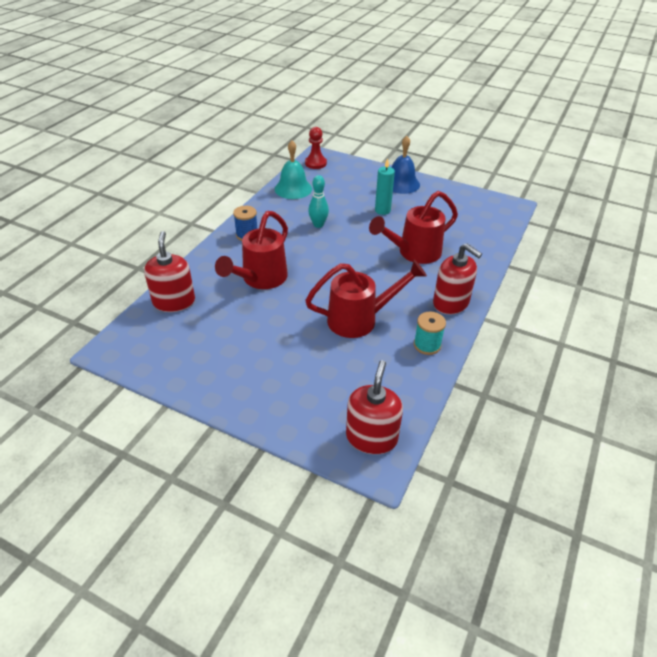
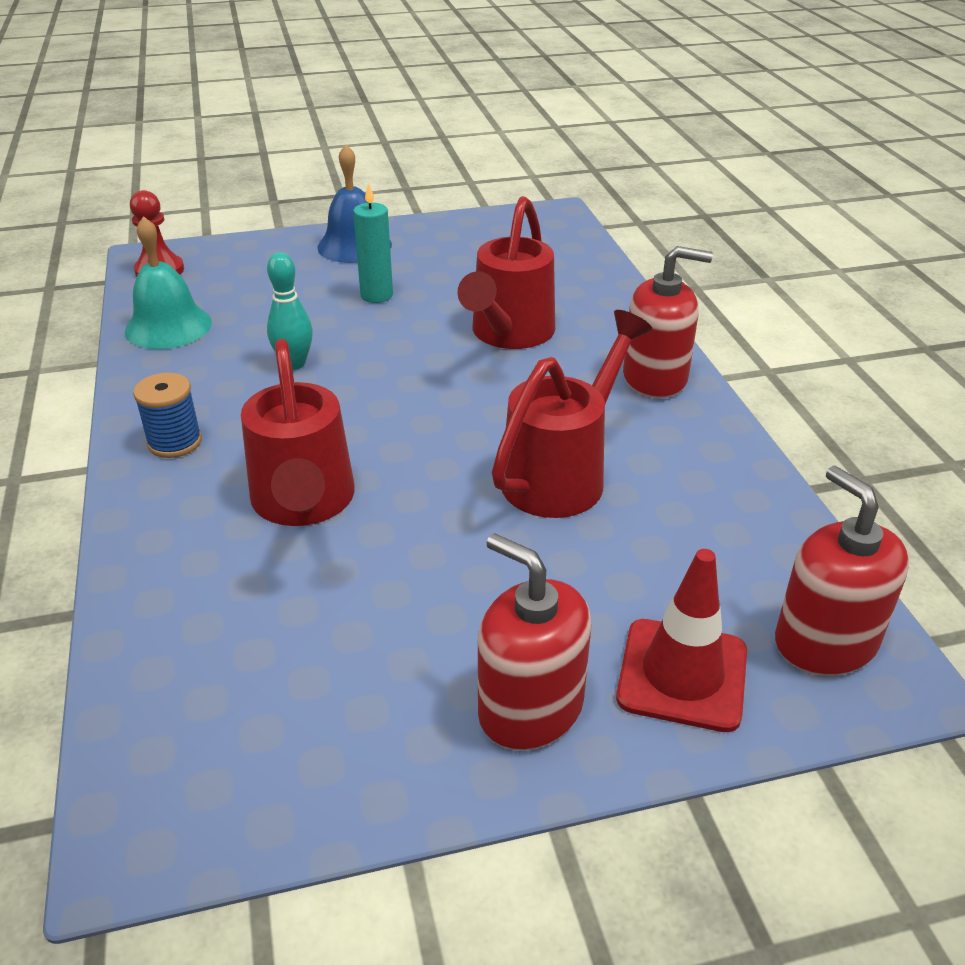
camera: 40 degrees left, 5 degrees down
red soap dispenser [144,231,195,312] -> red soap dispenser moved to [478,533,591,751]
turquoise spool [414,311,446,355] -> none
none -> red traffic cone [616,549,747,732]

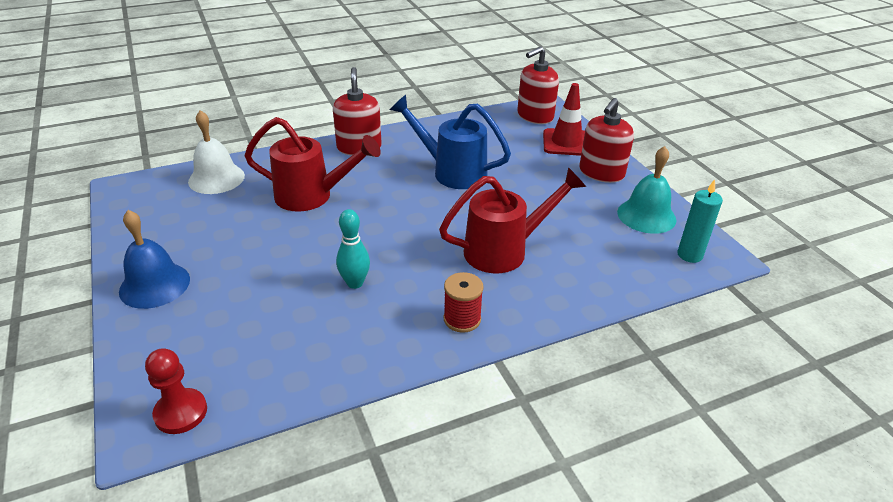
camera: 100 degrees left, 0 degrees up
turquoise bell [125,216,212,349] -> turquoise bell moved to [617,146,676,234]
blue spool [133,373,202,458] -> red spool [444,272,484,333]
turquoise candle [353,183,393,303] -> turquoise candle moved to [677,179,723,263]
red watering can [492,310,652,518] -> blue watering can [390,95,511,189]
none -> white bell [188,110,245,194]

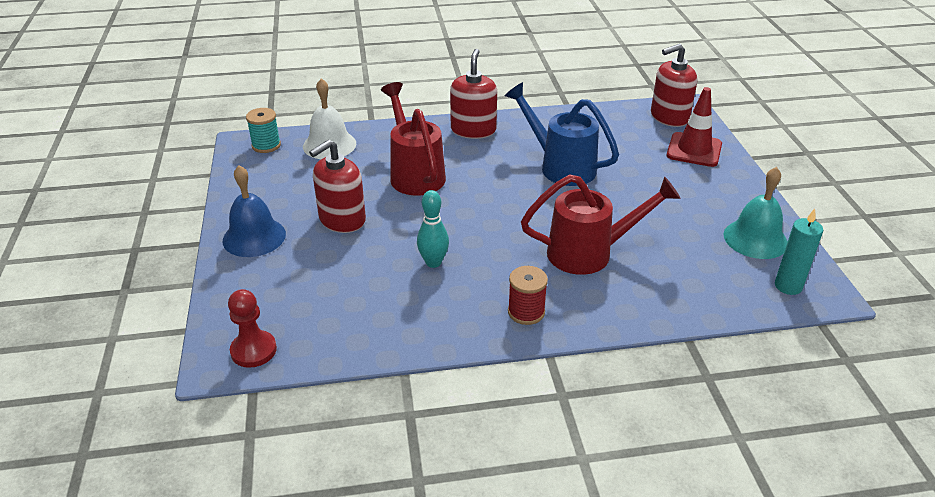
camera: 15 degrees right, 0 degrees up
red watering can [244,117,381,212] -> red watering can turned 135 degrees counterclockwise [381,82,446,196]
red soap dispenser [579,98,634,183] -> red soap dispenser moved to [309,140,366,233]
none -> turquoise spool [246,108,281,153]

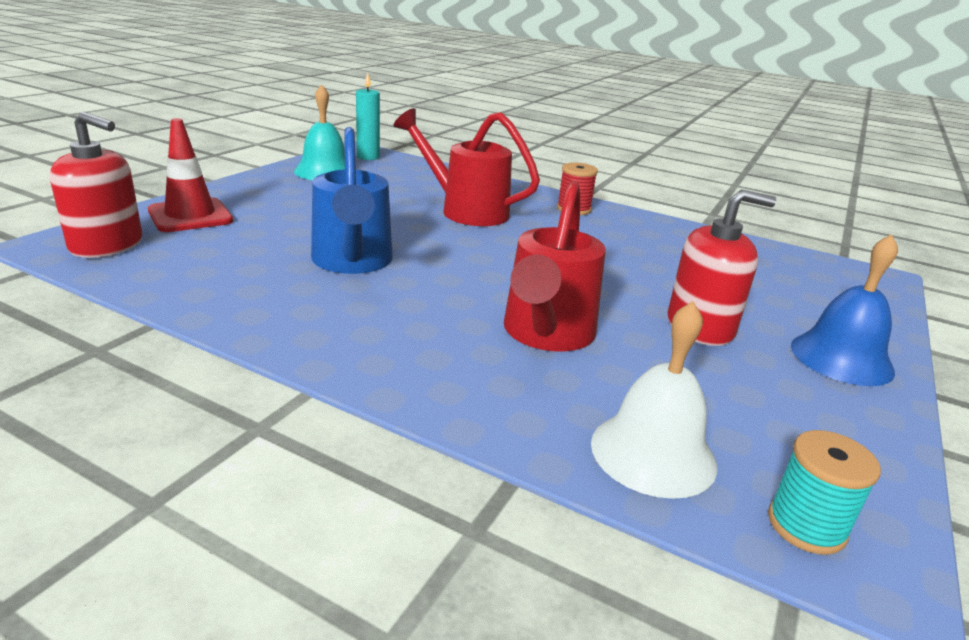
camera: 145 degrees left, 10 degrees down
red pawn [228,289,277,368] -> none
turquoise bowling pin [417,190,449,268] -> none
red soap dispenser [450,49,497,139] -> none

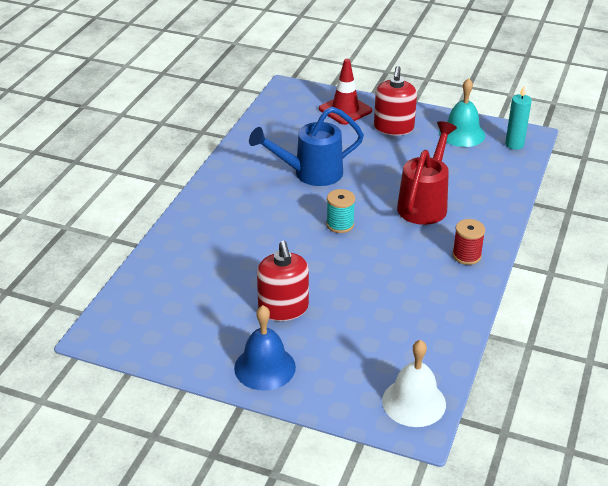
camera: 85 degrees right, 10 degrees up
red soap dispenser [49,112,142,258] -> red soap dispenser moved to [374,66,417,136]
red watering can [504,181,606,352] -> none
white bell [591,301,717,499] -> white bell moved to [382,340,446,427]
turquoise spool [768,430,881,555] -> turquoise spool moved to [326,189,355,233]

